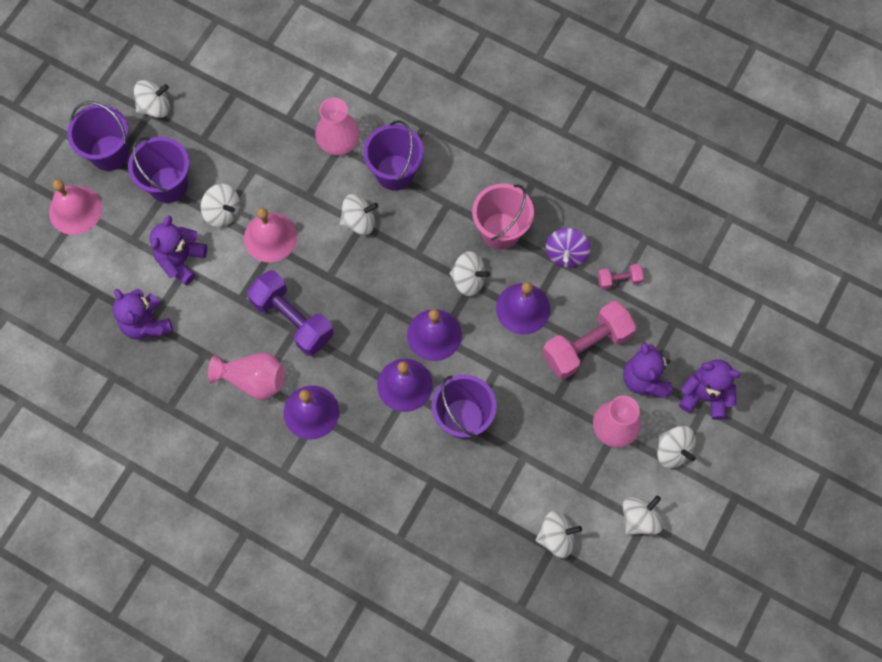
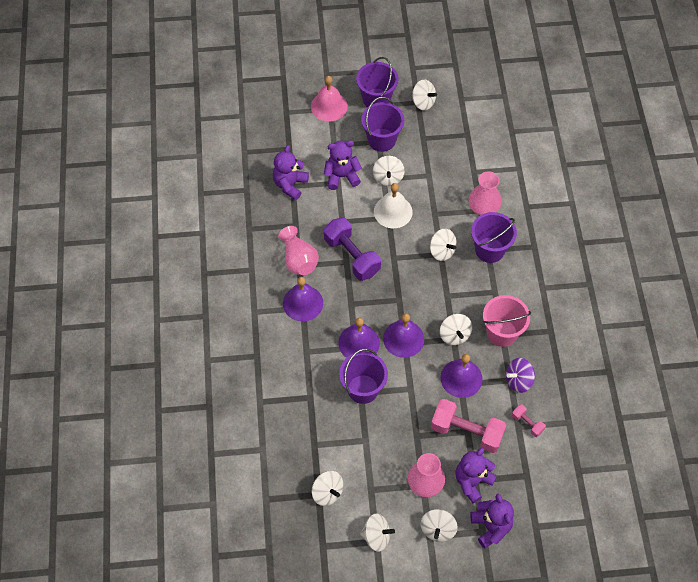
camera: 55 degrees right, 10 degrees down
pink bell [244,208,297,262] -> white bell [374,183,413,228]
purple dumbbell [247,270,334,356] -> purple dumbbell turned 45 degrees counterclockwise [324,217,381,281]

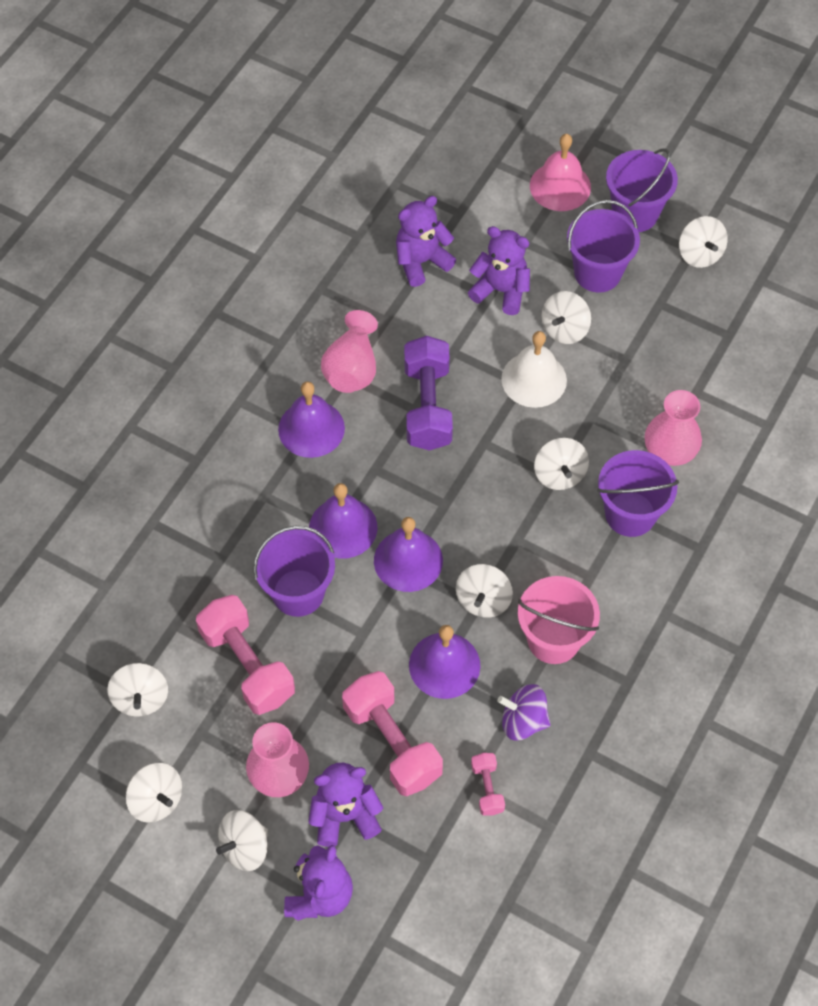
camera: 35 degrees right, 0 degrees up
none -> pink dumbbell [196,595,295,715]

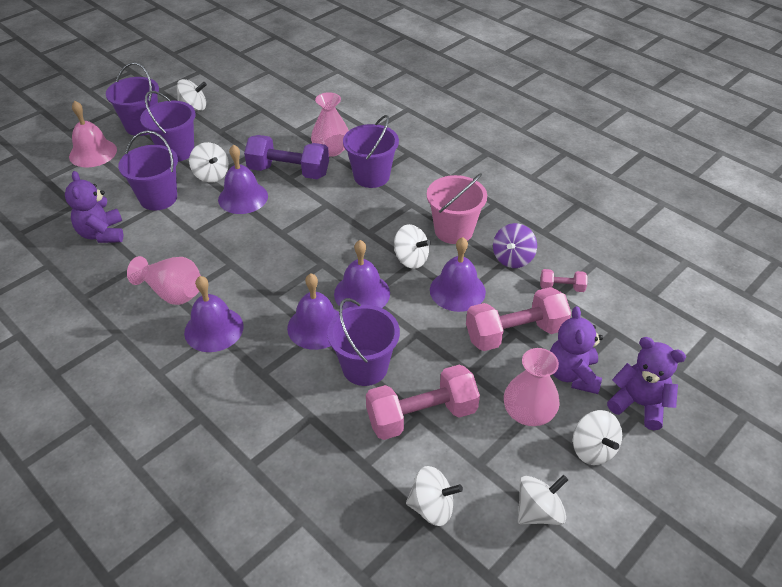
camera: 75 degrees left, 15 degrees down
purple dumbbell [404,336,453,451] -> purple dumbbell moved to [244,135,329,179]
purple teddy bear [468,226,530,315] -> purple bucket [118,131,178,210]
white bell [501,331,567,408] -> purple bell [218,144,268,214]
white spinning top [534,438,589,490] -> none

